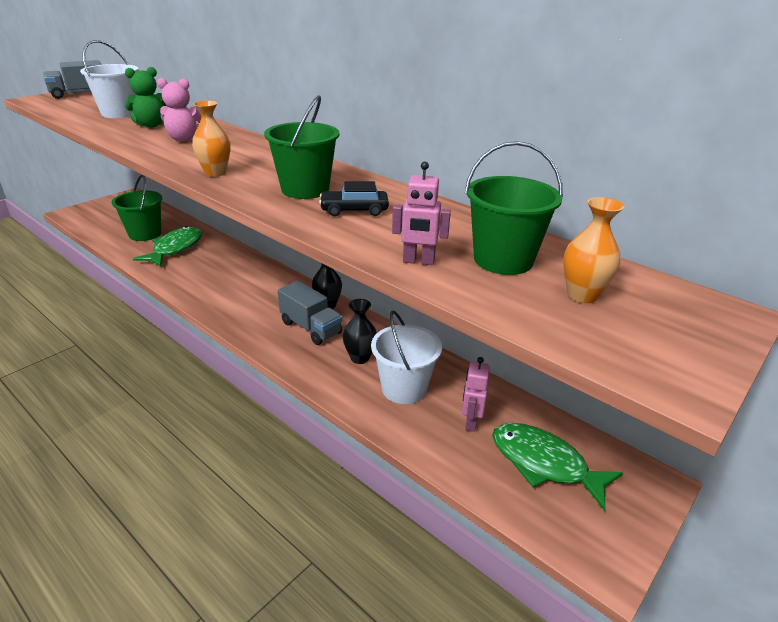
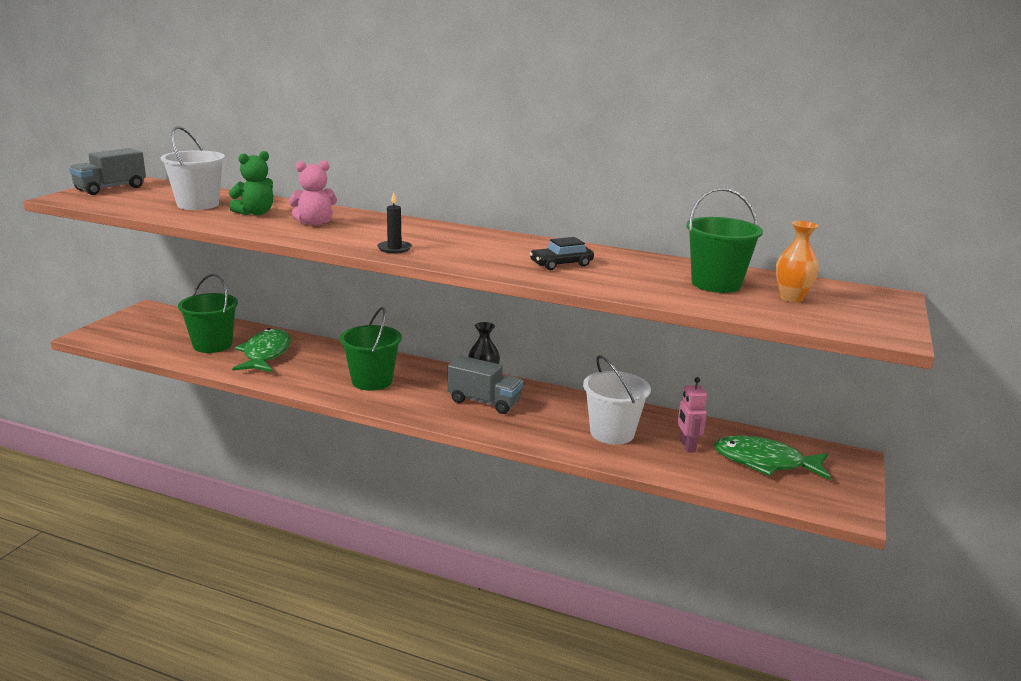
camera: 20 degrees left, 10 degrees down
orange vase [192,101,231,177] -> black candle [377,192,412,254]
green bucket [264,95,340,199] -> green bucket moved to [340,307,402,391]
black vase [343,299,377,364] -> none
pink robot [392,162,451,265] -> none

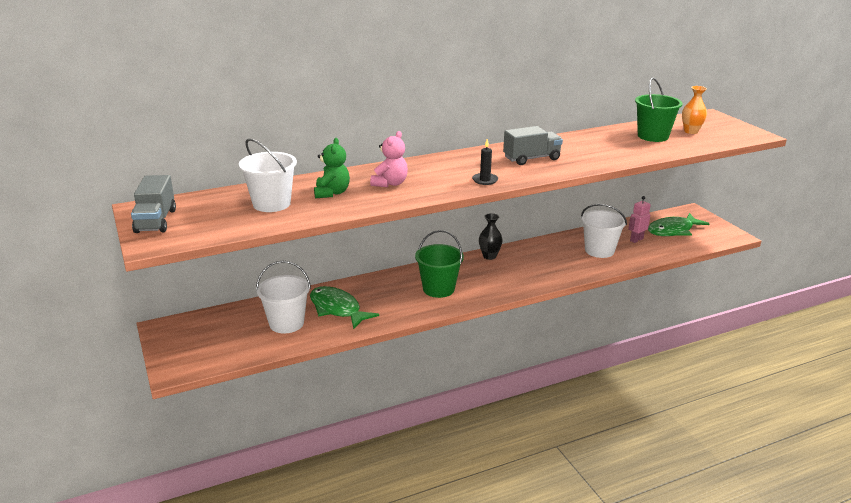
camera: 45 degrees left, 5 degrees up
green bucket [178,274,238,353] -> white bucket [256,261,311,333]
grey truck [447,356,523,414] -> grey truck moved to [503,126,563,165]
black car [530,237,594,270] -> none
pink robot [678,377,707,453] -> pink robot turned 105 degrees clockwise [628,196,651,243]

